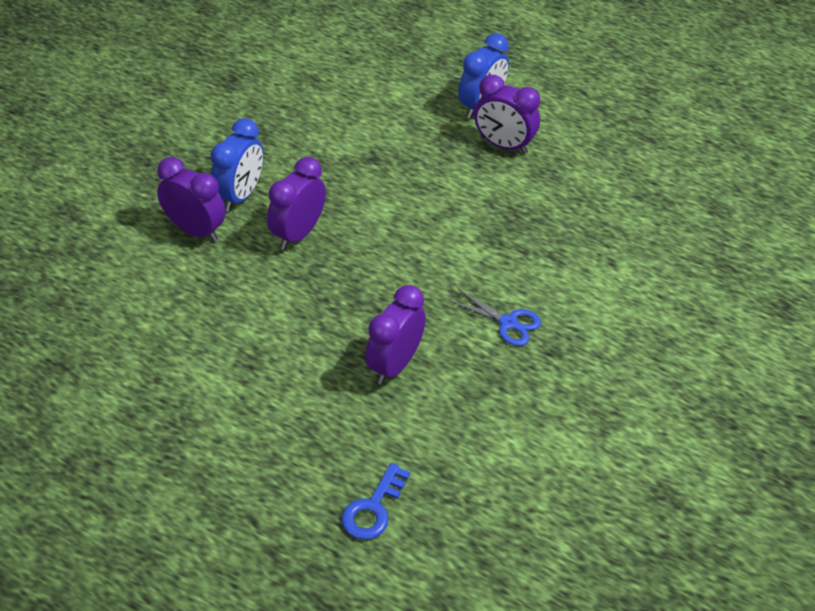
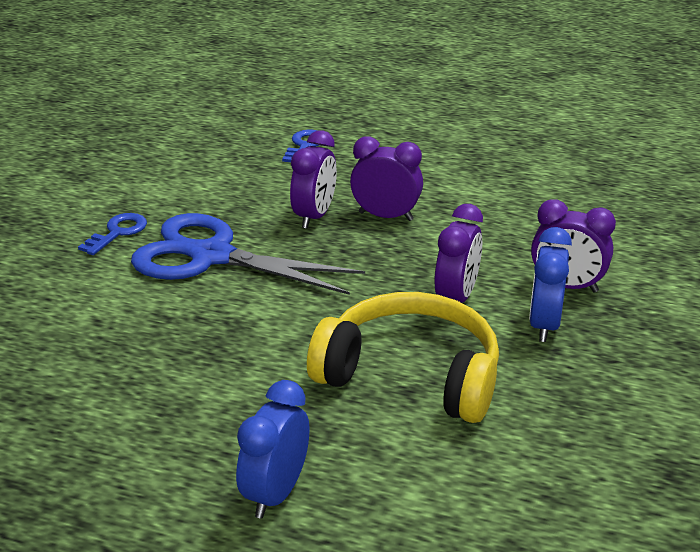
camera: 170 degrees right, 15 degrees down
blue scissors [450,289,541,346] -> blue scissors [131,213,365,295], size x2.42
purple clock [474,75,540,154] -> purple clock moved to [350,136,423,221]
none -> blue key [78,213,147,255]
none -> yellow headphones [307,292,499,423]

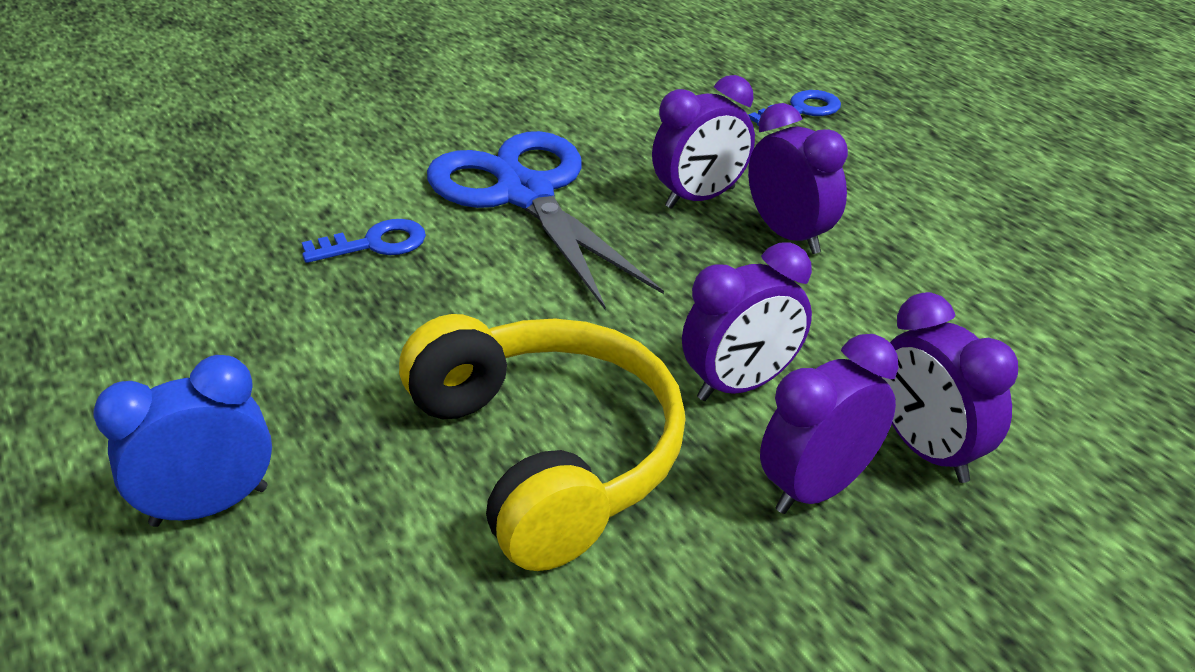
camera: 40 degrees right, 5 degrees up
blue key [78,213,147,255] -> blue key moved to [302,219,426,263]
blue clock [529,227,572,342] -> purple clock [760,334,899,514]

